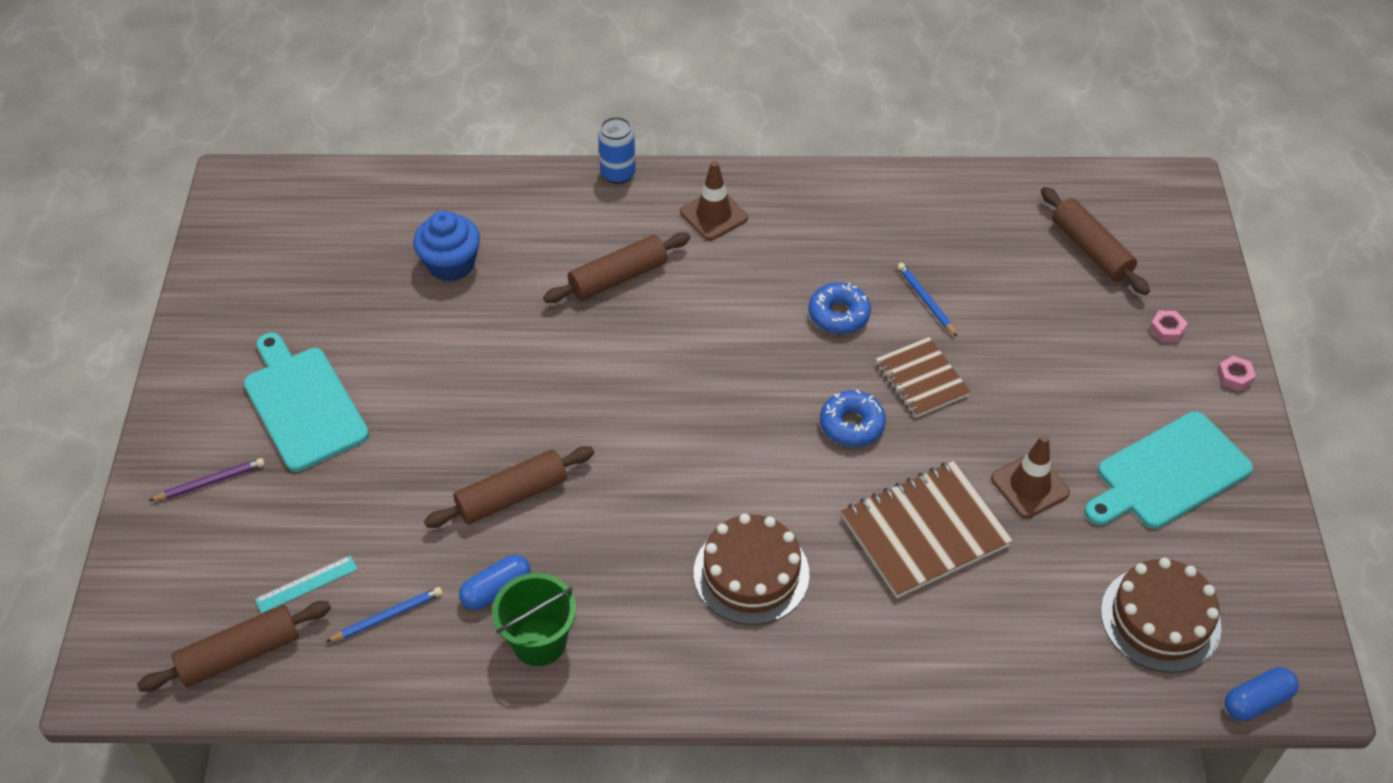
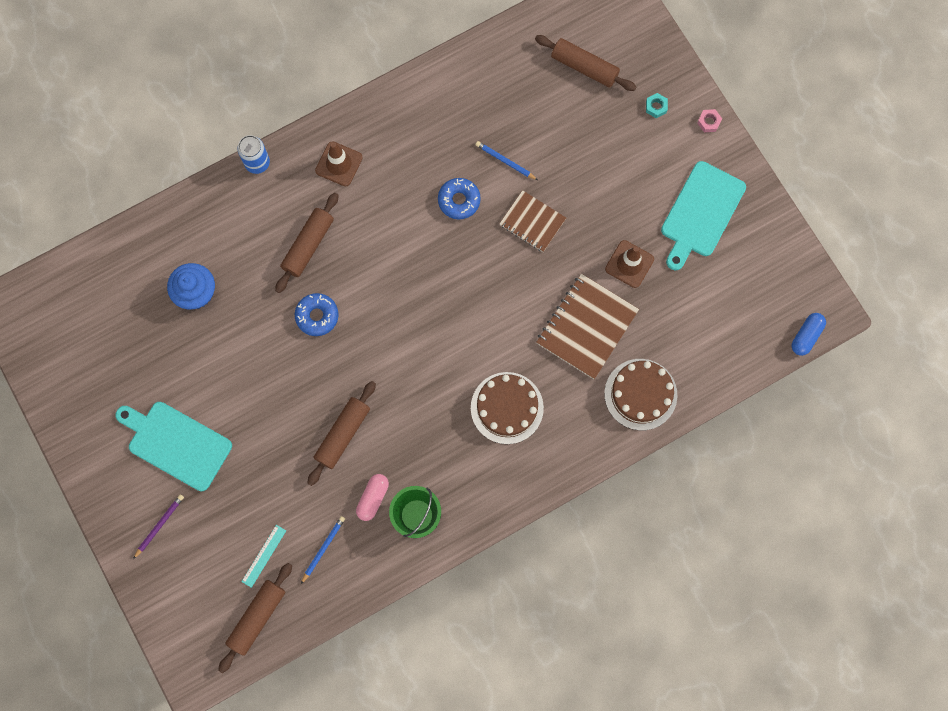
camera: 30 degrees left, 25 degrees up
blue capsule [459,554,531,610] -> pink capsule [356,474,389,521]
blue donut [820,390,886,447] -> blue donut moved to [295,293,338,336]
brown cake [1101,558,1222,673] -> brown cake moved to [604,359,677,430]
pink nut [1149,311,1188,342] -> turquoise nut [646,93,668,118]

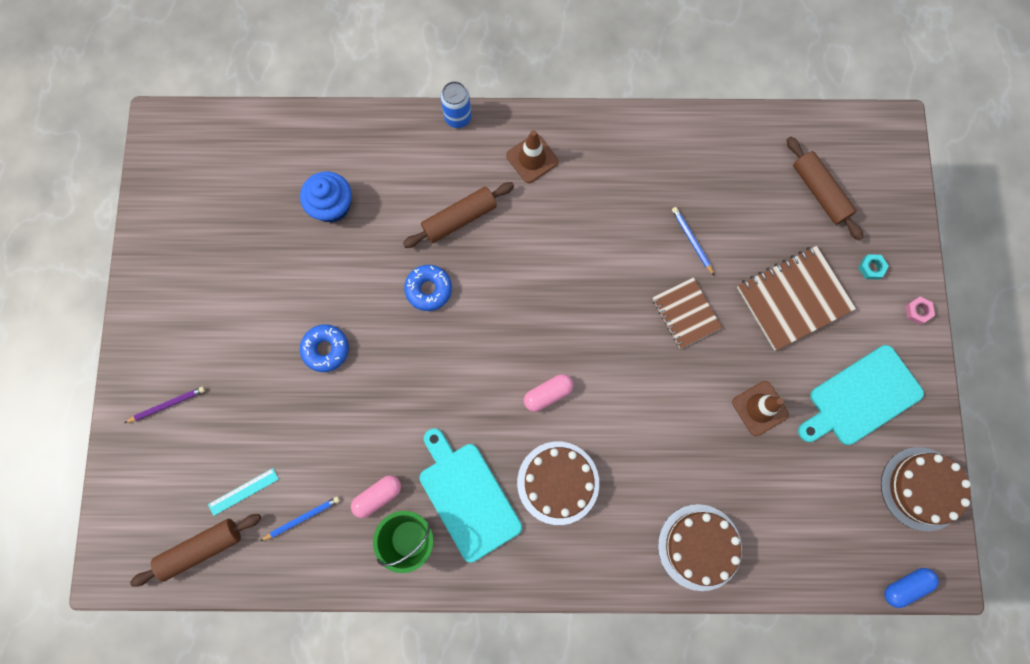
camera: 30 degrees right, 0 degrees up
turquoise cutting board [116,402,232,491] -> turquoise cutting board moved to [420,428,522,562]
brown rolling pin [307,381,376,486] -> none
blue donut [438,178,481,219] -> blue donut moved to [300,324,349,372]
brown notebook [536,274,639,379] -> brown notebook moved to [737,246,856,351]
none -> pink capsule [524,374,573,412]
none -> brown cake [881,447,971,531]

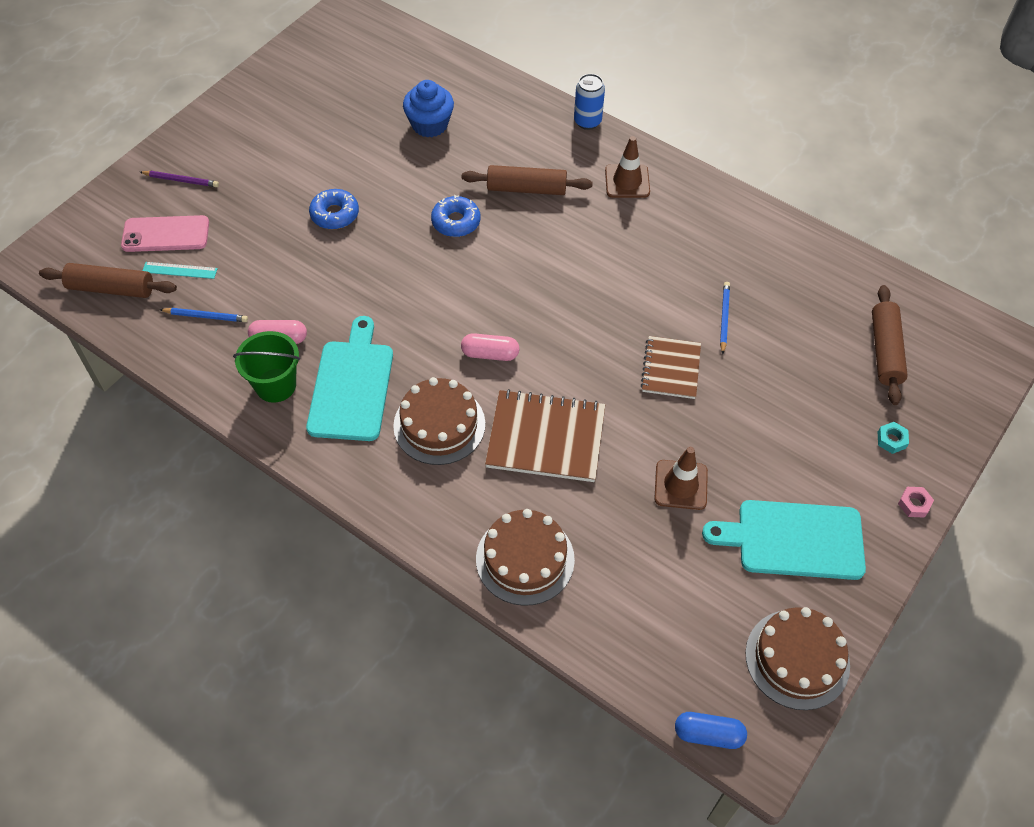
camera: 35 degrees right, 20 degrees down
brown notebook [737,246,856,351] -> brown notebook moved to [485,389,605,482]
none -> pink phone [121,215,209,252]

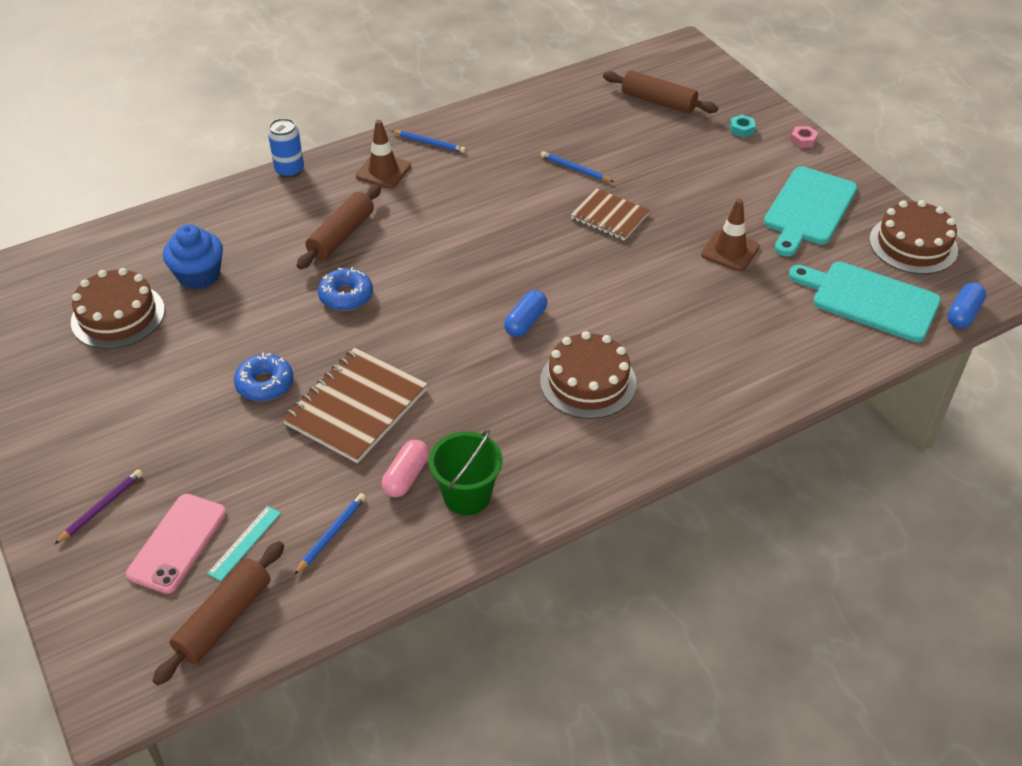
camera: 65 degrees left, 10 degrees down
turquoise cutting board [306,316,393,441] -> turquoise cutting board moved to [788,262,941,342]
pink capsule [461,333,519,361] -> blue capsule [504,290,547,337]
brown cake [476,509,575,606] -> brown cake moved to [71,268,165,349]
brown notebook [485,389,605,482] -> brown notebook moved to [282,348,428,463]
none -> blue pencil [392,130,466,153]

